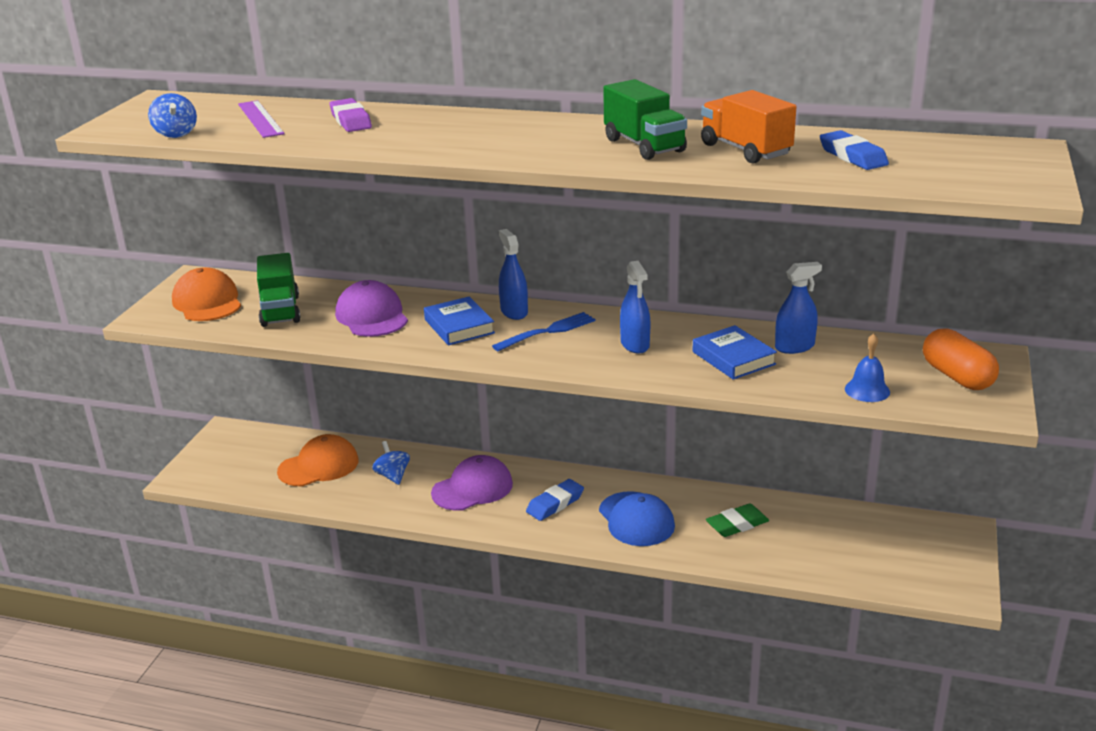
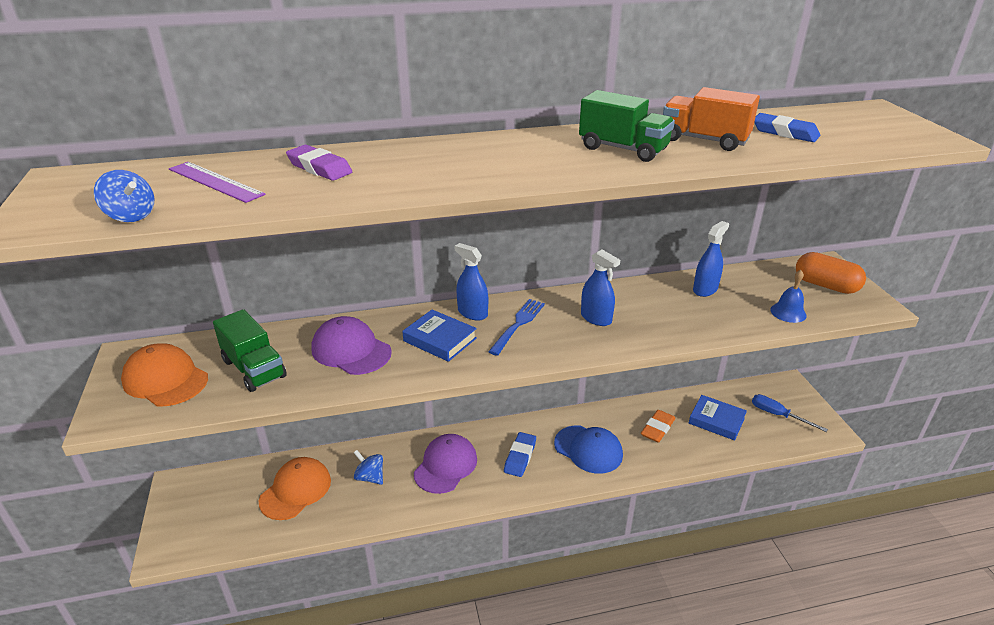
camera: 30 degrees left, 5 degrees up
blue book [693,325,777,380] -> blue book moved to [689,395,747,441]
green eraser [706,504,769,537] -> orange eraser [641,410,675,442]
none -> blue screwdriver [752,394,828,432]

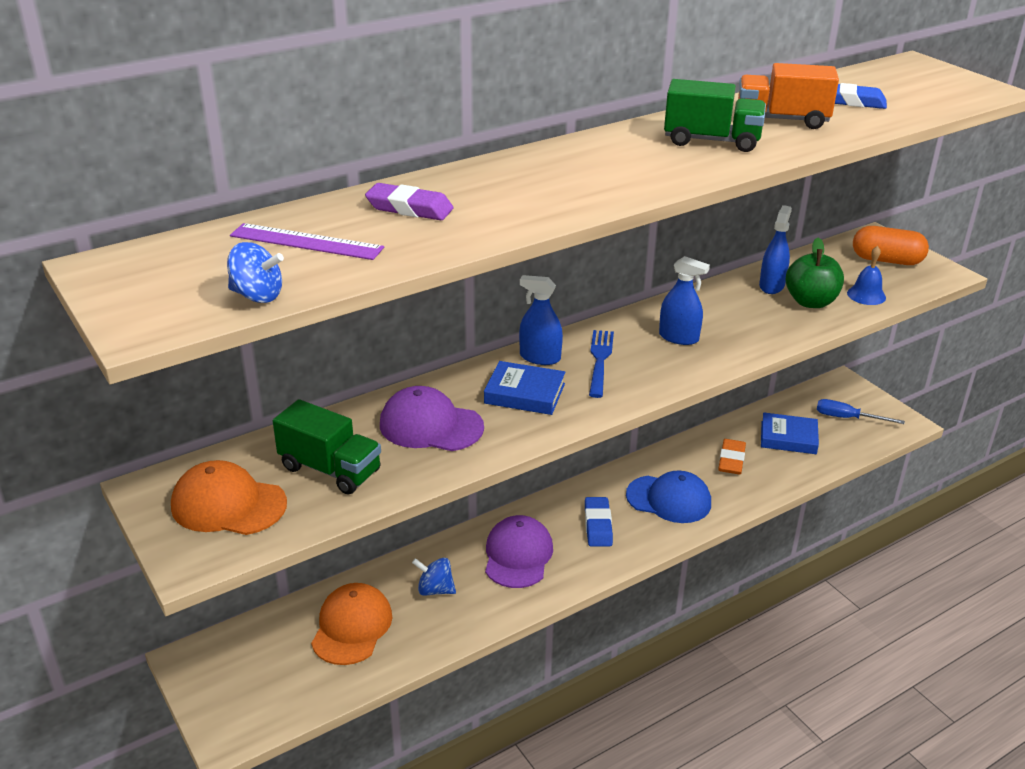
camera: 20 degrees left, 0 degrees up
none -> green apple [786,238,844,308]

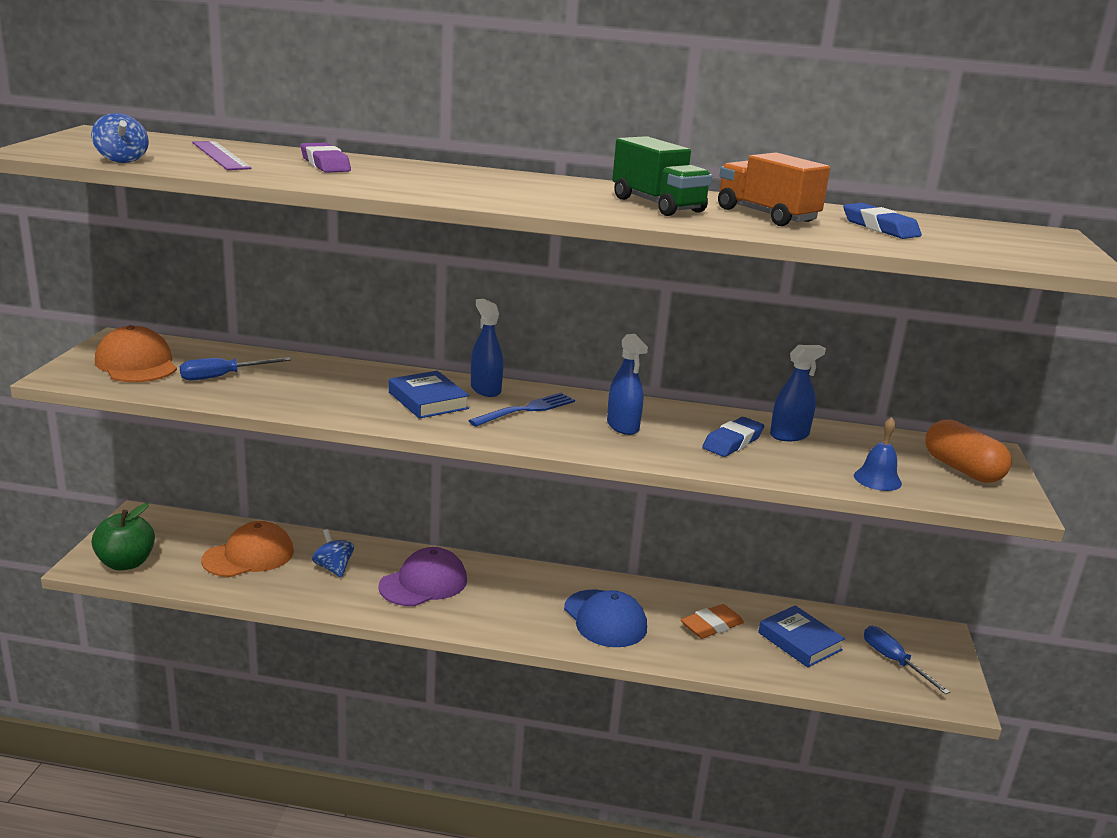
camera: 40 degrees right, 10 degrees down
green truck [273,399,381,495] -> blue screwdriver [180,357,291,381]
purple cap [380,386,484,451] -> none
blue eraser [585,497,613,547] -> blue eraser moved to [702,417,764,457]
green apple [786,238,844,308] -> green apple moved to [92,503,155,571]

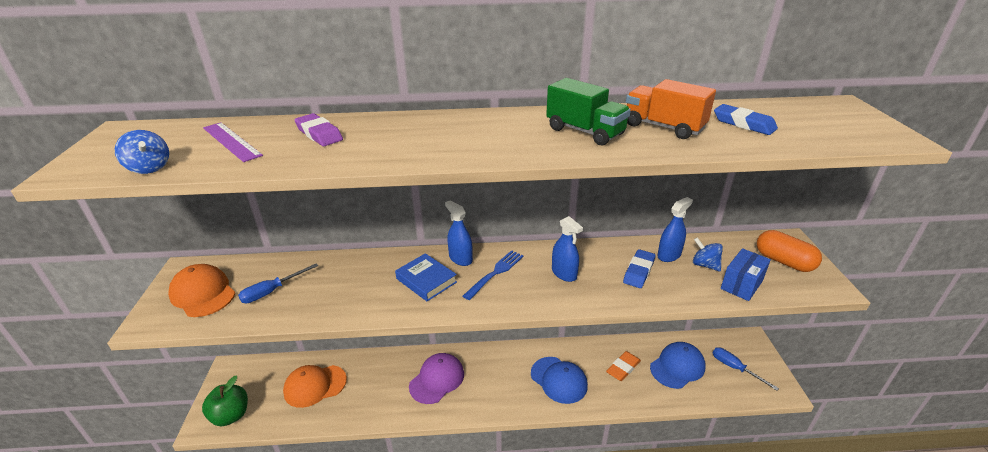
camera: 10 degrees left, 10 degrees up
orange cap [201,521,294,577] -> orange cap turned 150 degrees counterclockwise [283,365,347,408]
blue spinning top [312,529,354,578] -> blue spinning top moved to [693,237,723,271]
blue book [758,605,845,667] -> blue cap [650,342,706,389]
blue bell [854,417,902,491] -> blue box [721,248,771,301]

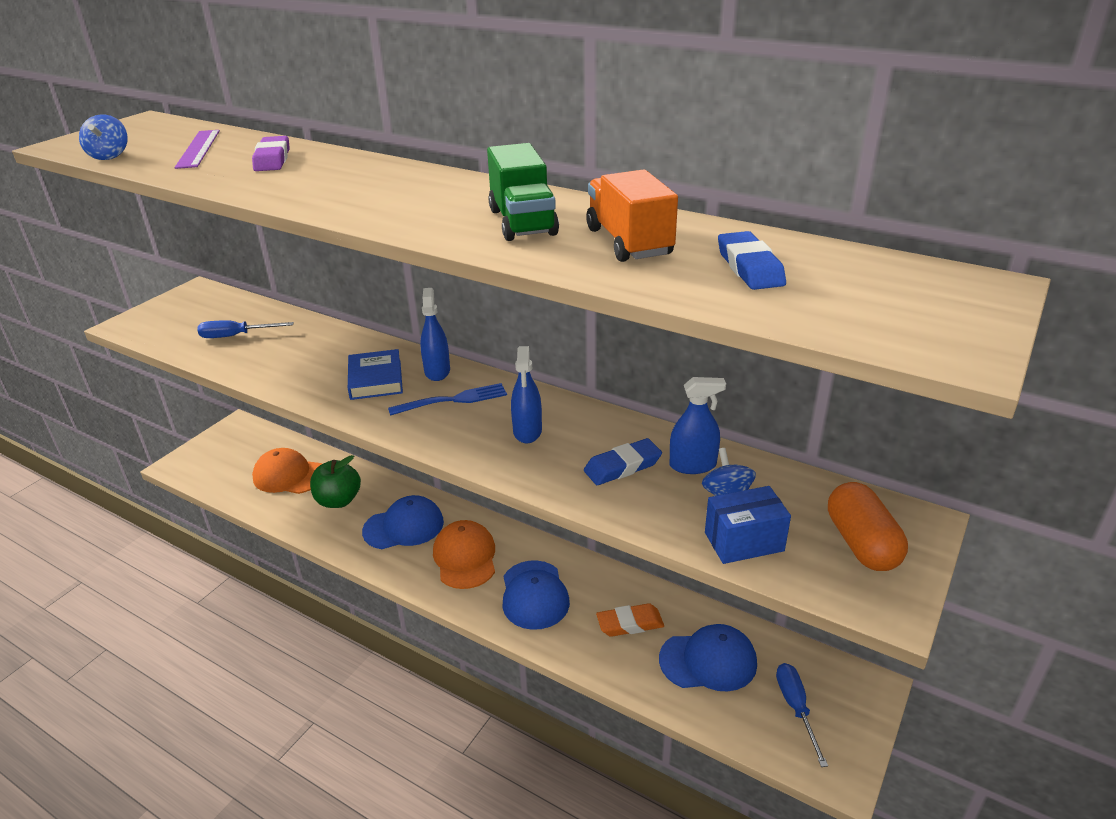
camera: 35 degrees right, 0 degrees up
orange cap [168,264,235,317] -> orange cap moved to [433,520,495,589]
green apple [202,376,248,426] -> green apple moved to [310,455,361,508]
purple cap [409,353,464,404] -> blue cap [362,495,444,549]

